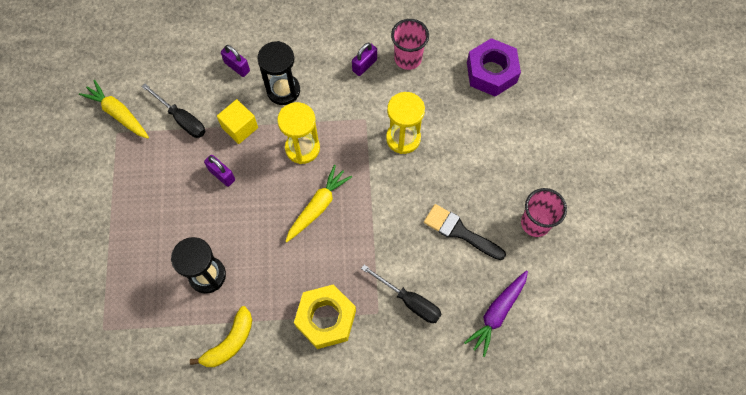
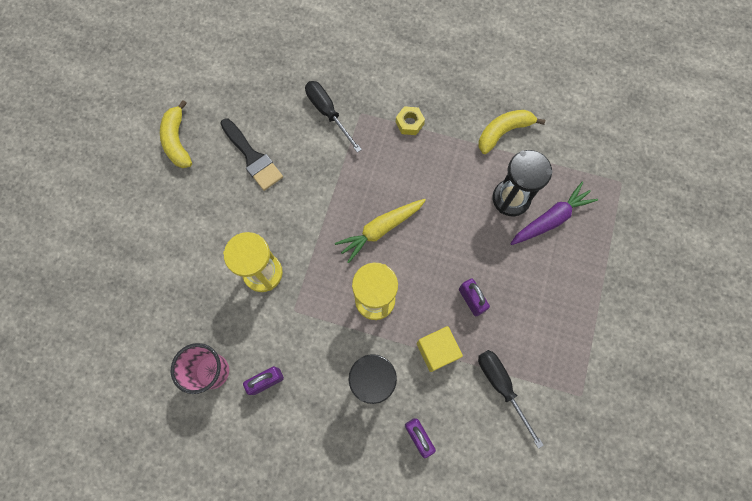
camera: 160 degrees left, 5 degrees up
yellow carrot [79,80,149,139] -> none
yellow nut [294,284,356,349] -> yellow nut [396,106,425,135], size x0.48
purple carrot [464,270,528,357] -> purple carrot moved to [510,182,598,245]
purple nut [467,38,521,97] -> none
pink cup [521,188,567,237] -> yellow banana [160,100,192,168]

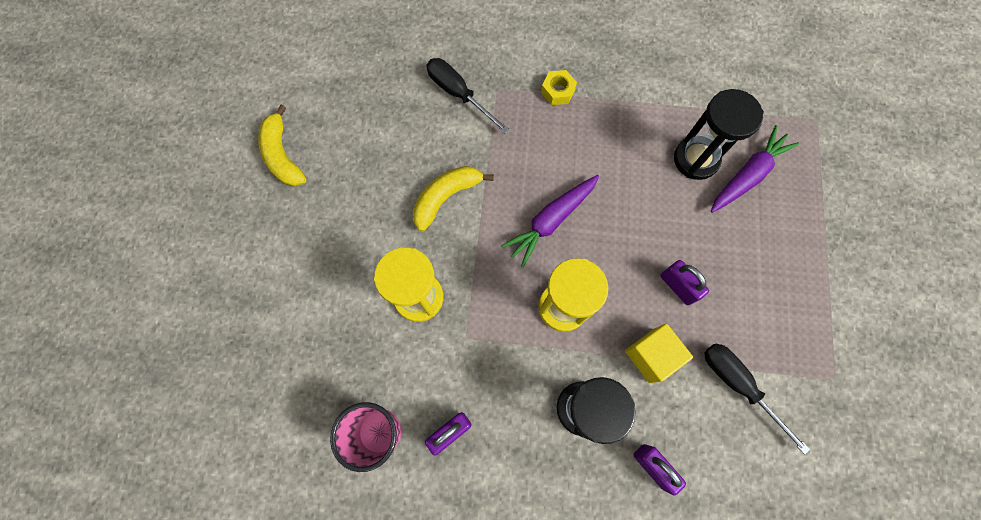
camera: 10 degrees left, 0 degrees up
black brush [220,118,283,191] -> none
yellow carrot [335,199,426,263] -> purple carrot [501,175,599,267]
yellow banana [479,110,545,154] -> yellow banana moved to [413,166,494,232]

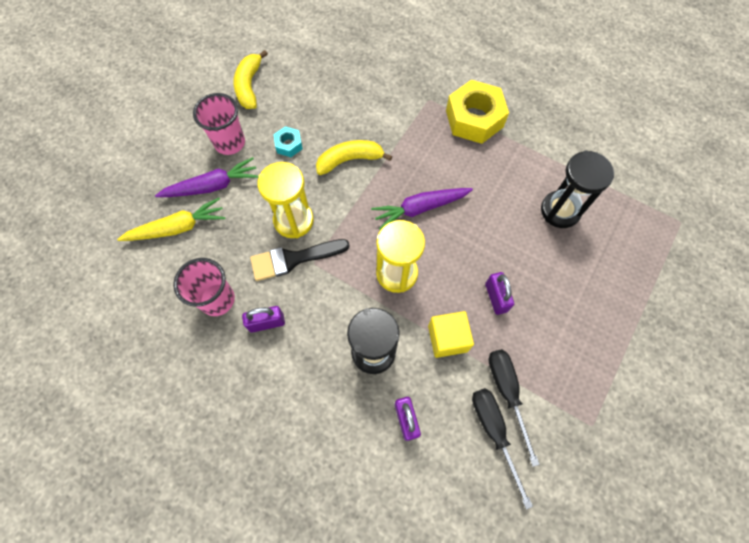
camera: 25 degrees right, 5 degrees down
black screwdriver [427,58,510,134] -> black screwdriver moved to [472,388,533,509]
yellow nut [541,70,577,105] -> yellow nut [446,80,509,144], size x2.08
purple carrot [710,125,799,213] -> purple carrot moved to [155,157,259,197]
none -> yellow carrot [117,198,226,241]
none -> pink cup [193,93,245,155]
none -> black brush [250,239,350,281]
none -> turquoise nut [273,126,303,157]

